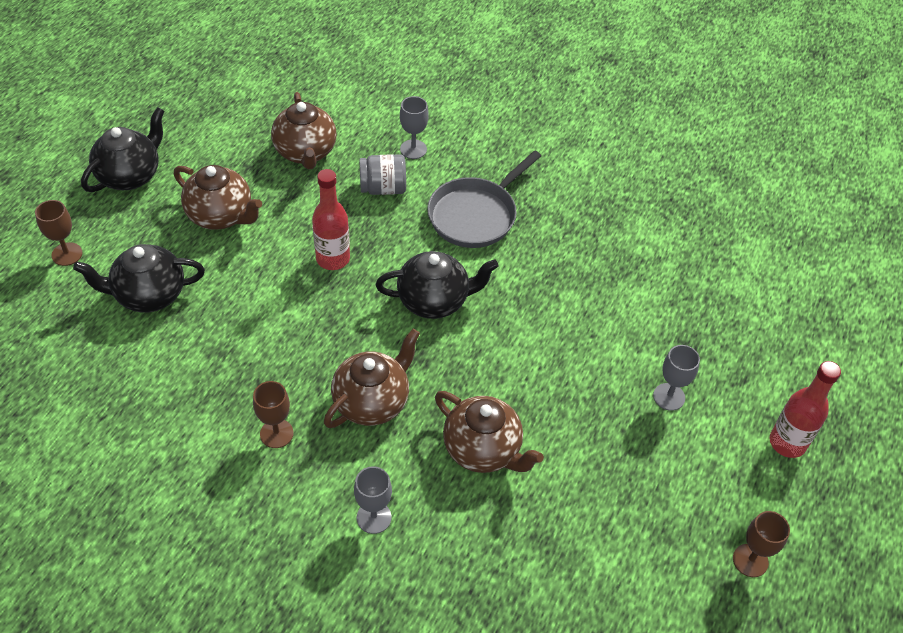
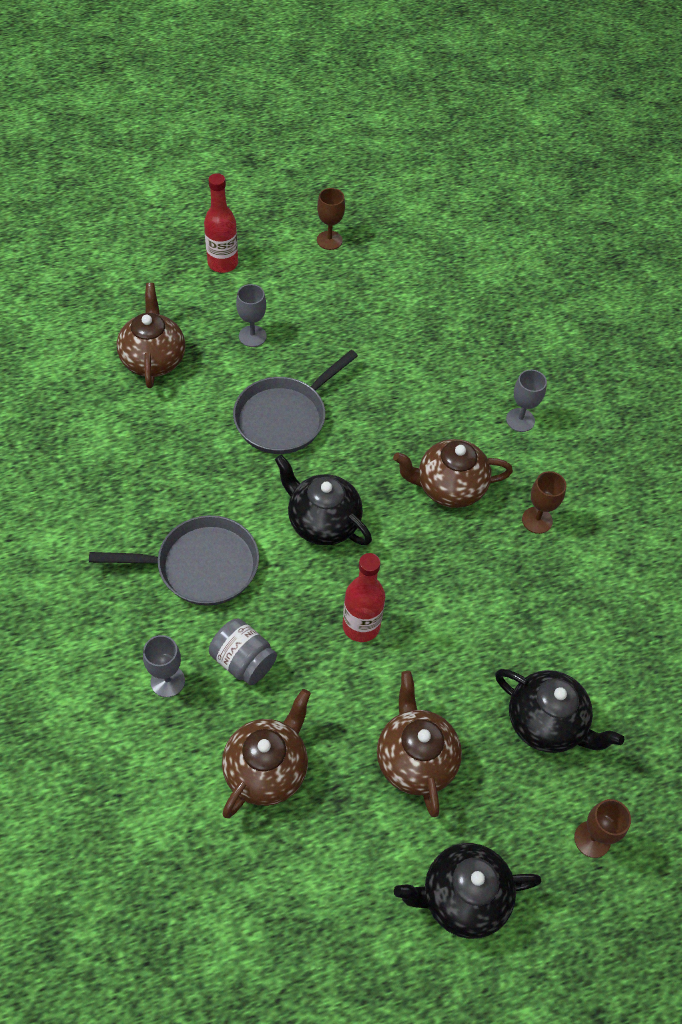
camera: 135 degrees left, 5 degrees up
brown teapot [435,391,544,473] -> brown teapot moved to [117,283,185,388]
none -> grey pan [233,350,358,454]

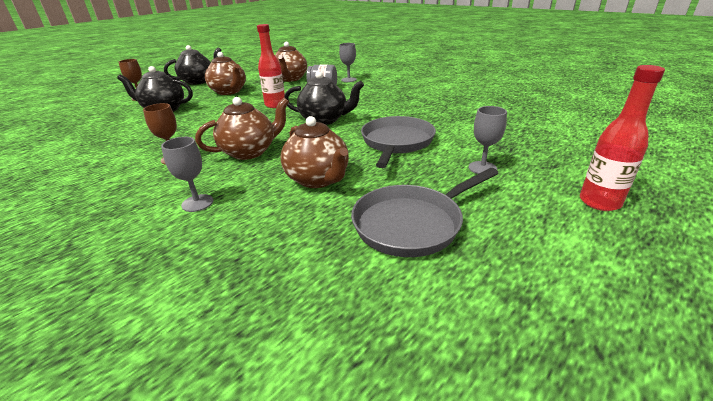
camera: 155 degrees right, 25 degrees down
grey pan [89,515,259,606] -> grey pan moved to [351,168,499,257]
brown teapot [117,283,185,388] -> brown teapot moved to [280,116,349,188]
brown goblet [317,188,345,250] -> none

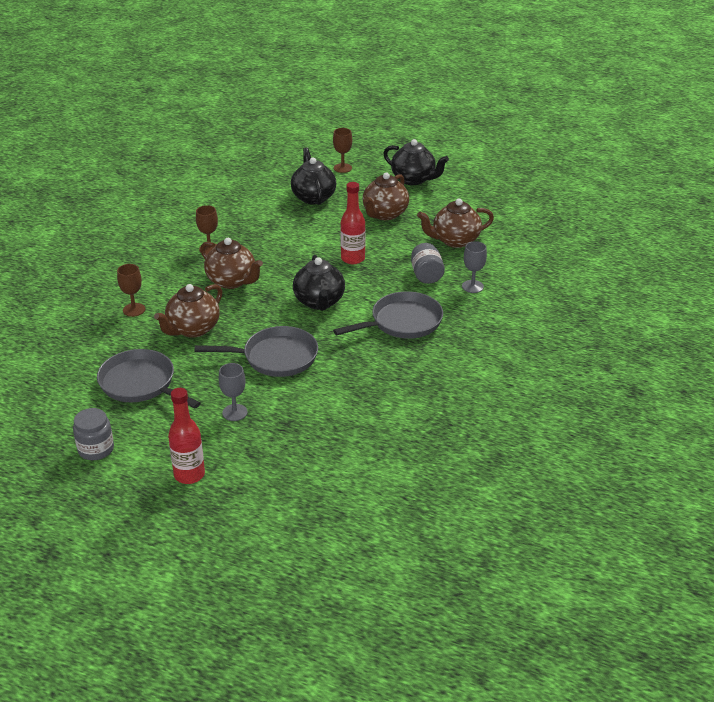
camera: 70 degrees right, 5 degrees up
grey goblet [161,137,213,212] -> none
none -> grey jar [73,408,114,460]
none -> brown goblet [117,264,145,317]
none -> grey pan [333,291,443,339]

